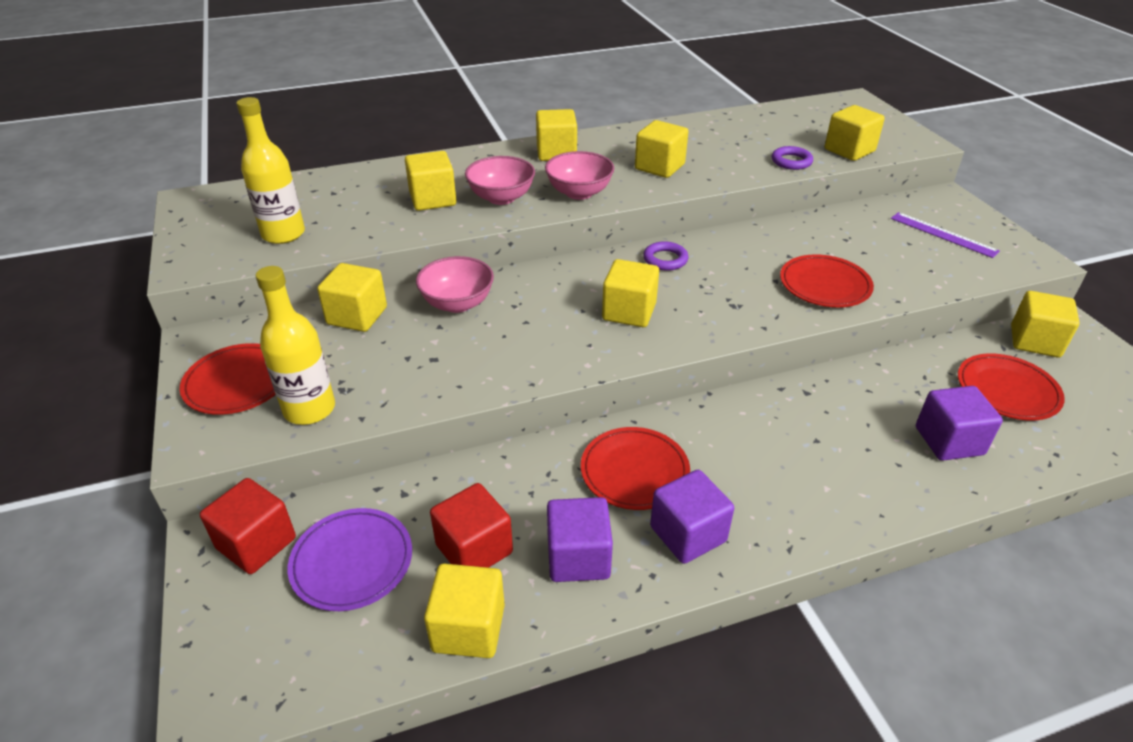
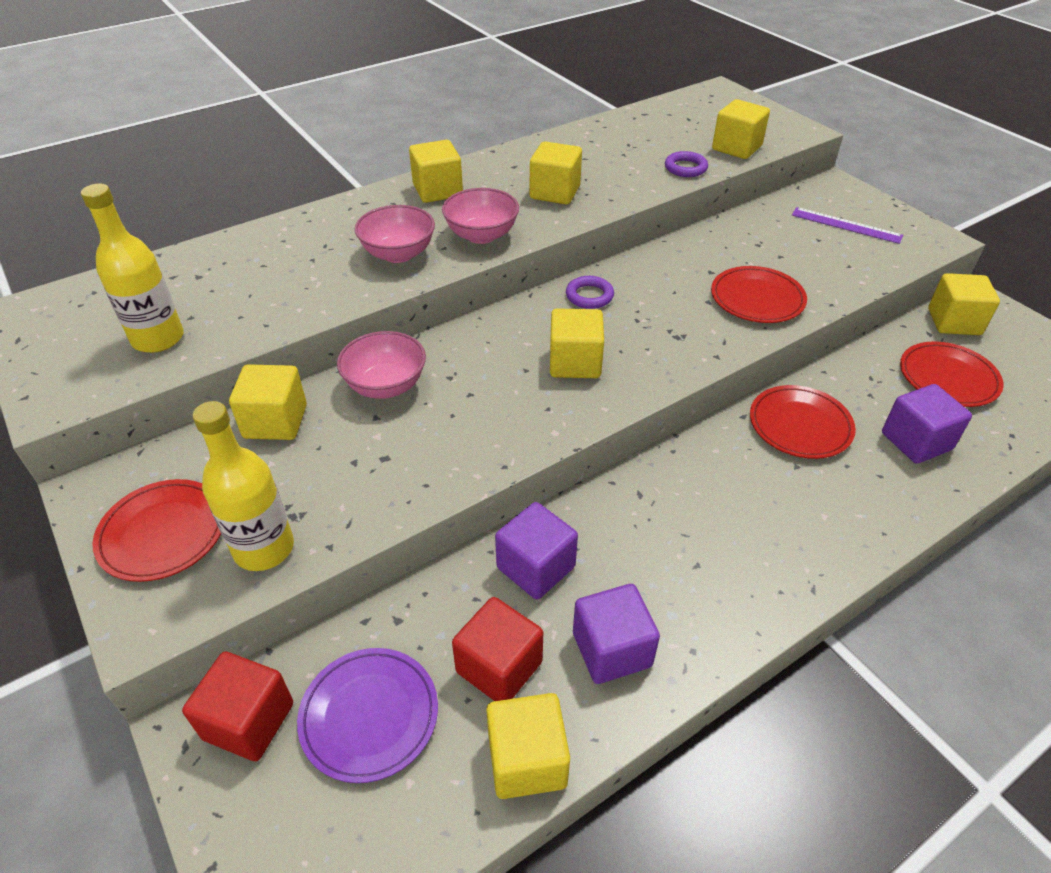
camera: 15 degrees left, 5 degrees up
yellow cube [405,151,456,211] -> none
red plate [581,427,690,510] -> red plate moved to [750,385,856,459]
purple cube [650,470,734,564] -> purple cube moved to [495,502,578,599]

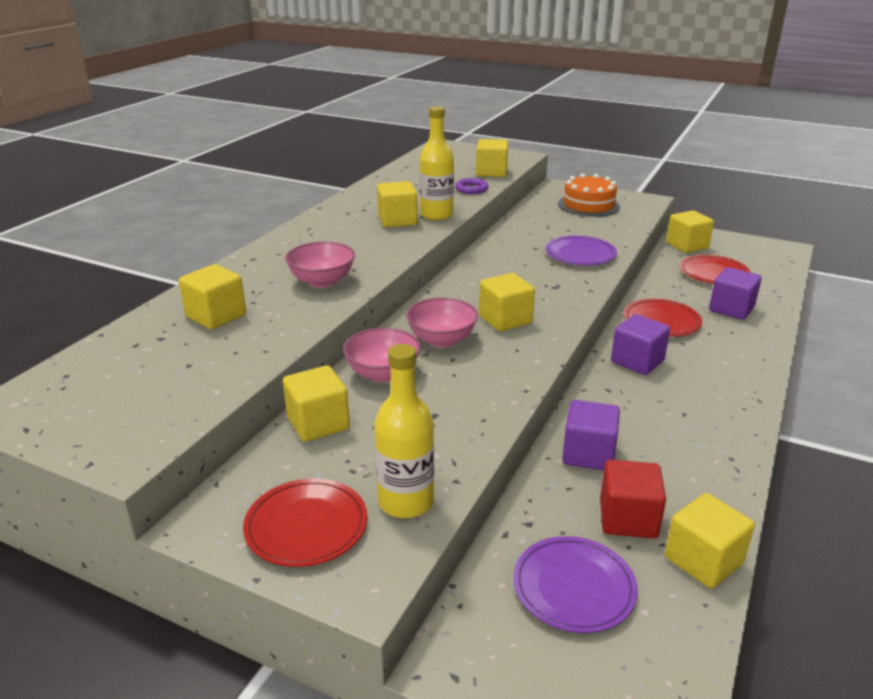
camera: 30 degrees left, 15 degrees down
yellow bottle [81,184,184,353] -> yellow bottle moved to [419,106,454,220]
red cube [182,652,293,761] -> none
yellow cube [409,140,463,203] -> yellow cube moved to [179,264,246,329]
pink bowl [442,188,519,244] -> pink bowl moved to [406,298,478,347]
purple ring [566,276,614,309] -> none
purple cube [573,584,660,684] -> purple cube moved to [611,314,670,375]
red plate [711,266,807,323] -> purple plate [545,236,617,265]
purple ruler [792,207,903,244] -> orange cake [558,173,620,217]

